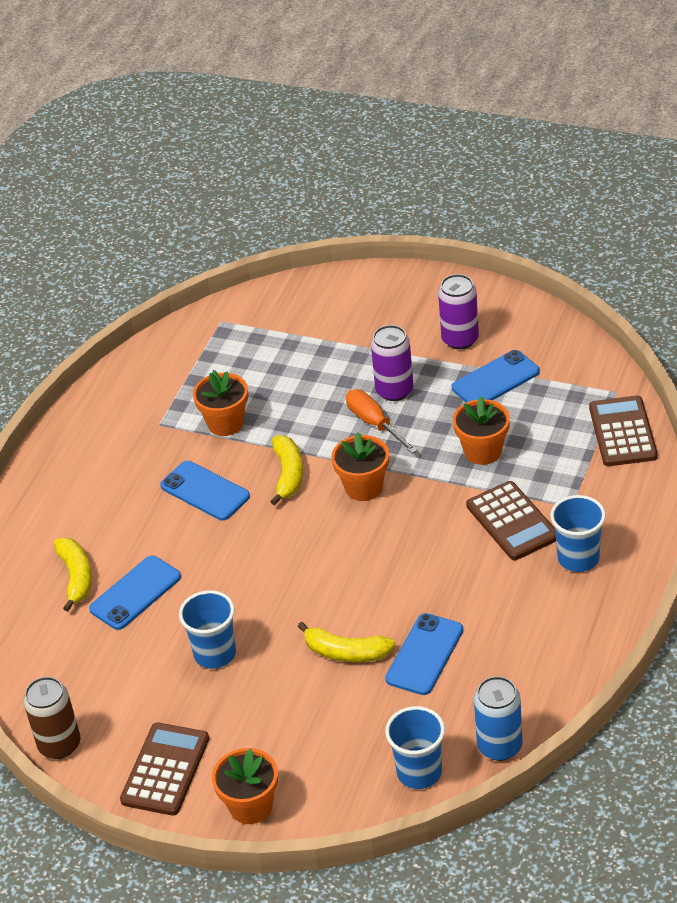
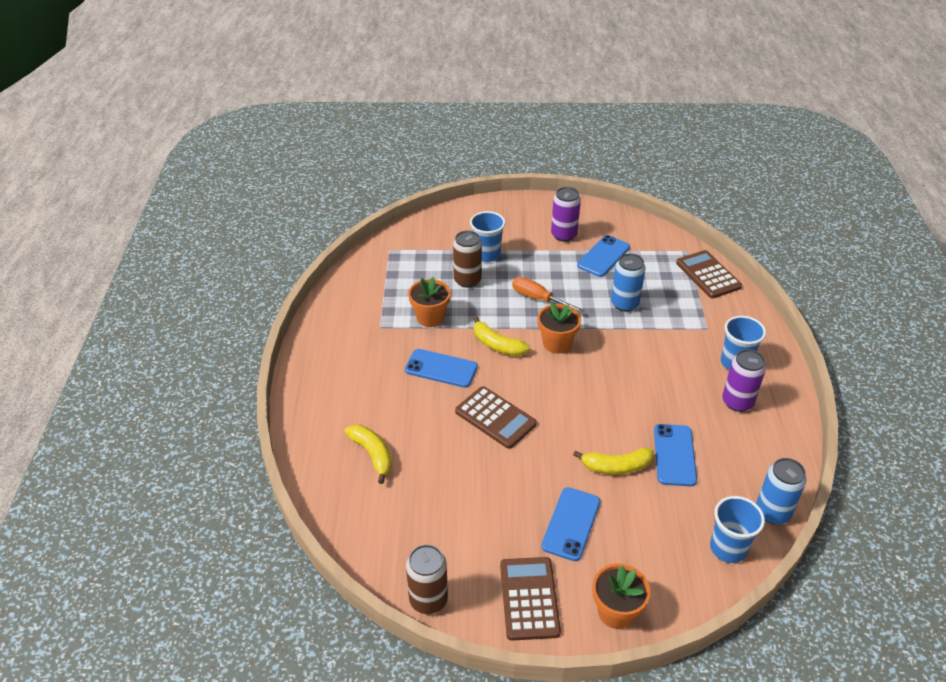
camera: 25 degrees left, 0 degrees up
blue phone [89,556,181,630] -> blue phone moved to [541,487,600,561]
blue cup [179,590,236,669] -> blue cup moved to [470,211,506,262]
yellow banana [270,435,303,505] -> yellow banana turned 150 degrees clockwise [473,316,530,356]
purple can [371,325,414,401] -> purple can moved to [722,349,766,412]
orange flower pot [453,396,510,465] -> blue can [611,253,646,311]
brown calculator [466,481,556,560] -> brown calculator moved to [455,386,537,449]
none -> brown can [453,231,482,288]

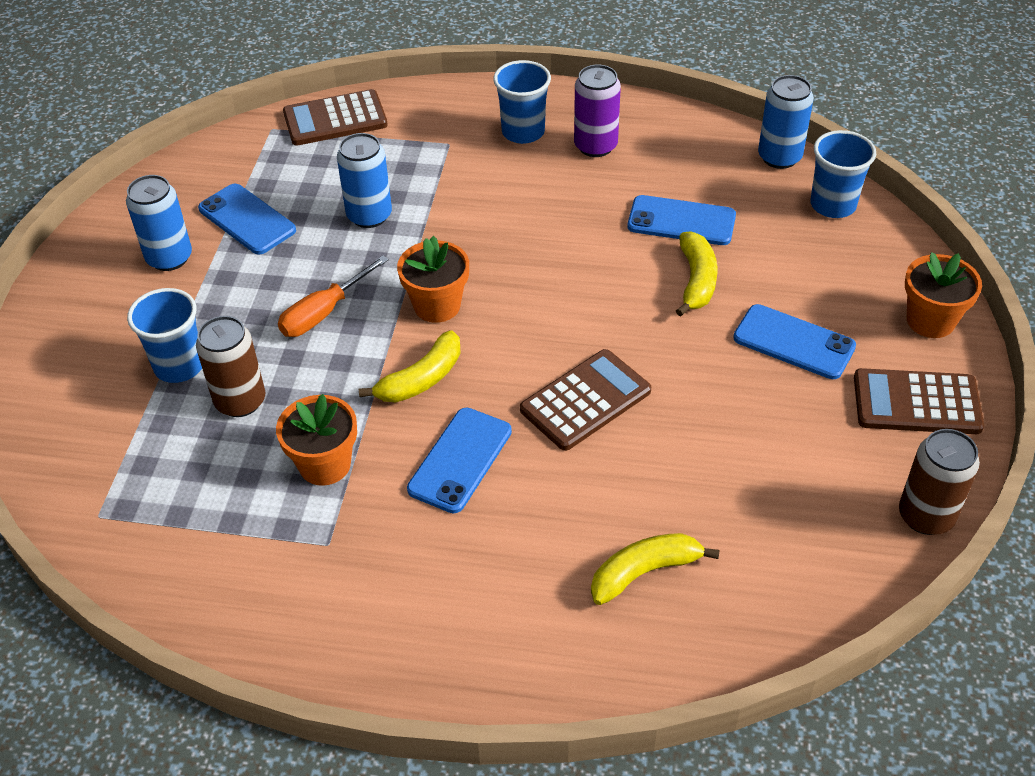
camera: 80 degrees left, 5 degrees up
purple can [551,187,581,242] -> blue can [126,175,192,271]

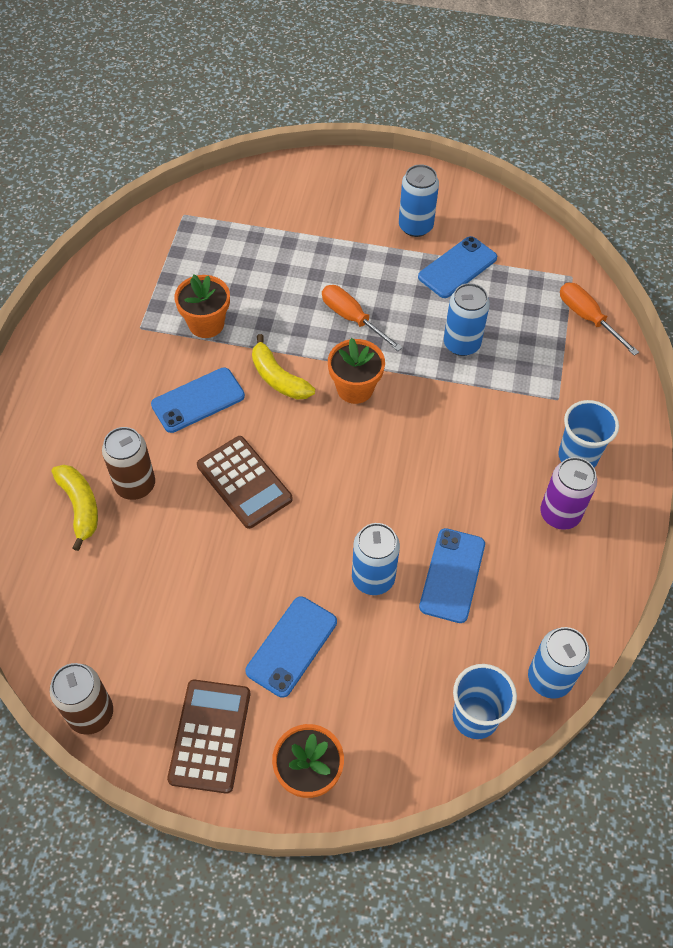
camera: 90 degrees right, 10 degrees up
blue cup [127,288,202,383] -> none
brown can [196,316,265,417] -> brown can moved to [102,427,155,500]
brown calculator [283,89,388,146] -> orange screwdriver [560,283,639,356]
blue phone [407,408,512,513] -> blue phone turned 60 degrees counterclockwise [151,368,245,433]
yellow banana [676,231,717,317] -> blue can [352,523,400,595]

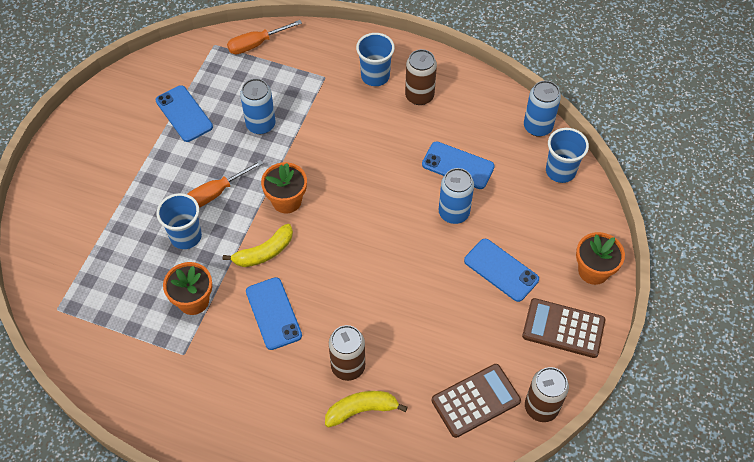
camera: 80 degrees left, 0 degrees up
brown calculator [197,436,293,529] -> brown calculator moved to [431,364,521,438]
blue can [399,164,439,237] -> none
purple can [540,457,597,530] -> brown can [405,49,437,105]
none -> blue cup [157,193,202,249]

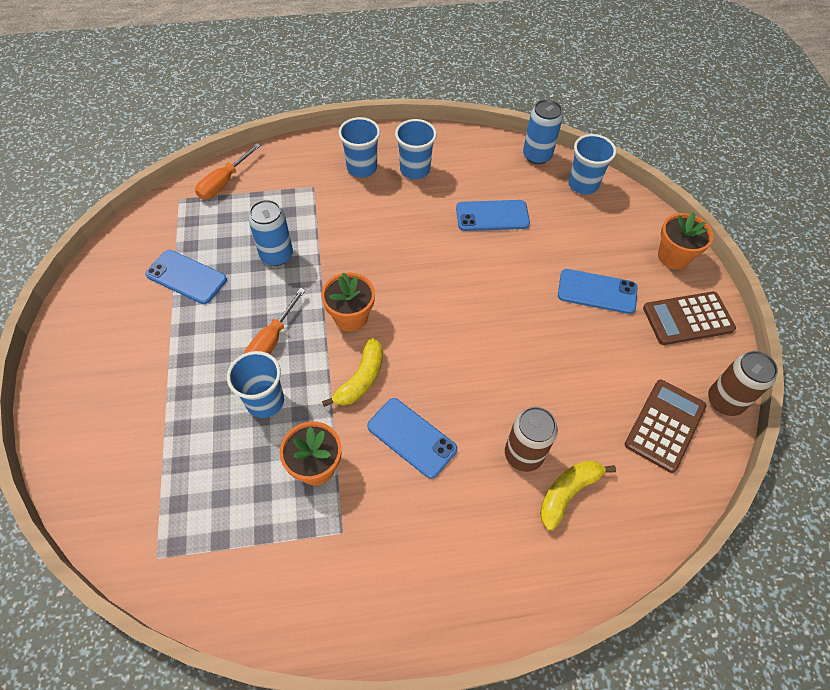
camera: 30 degrees left, 0 degrees up
brown can [405,49,437,105] -> blue cup [395,119,437,179]
blue can [439,168,474,224] -> none

